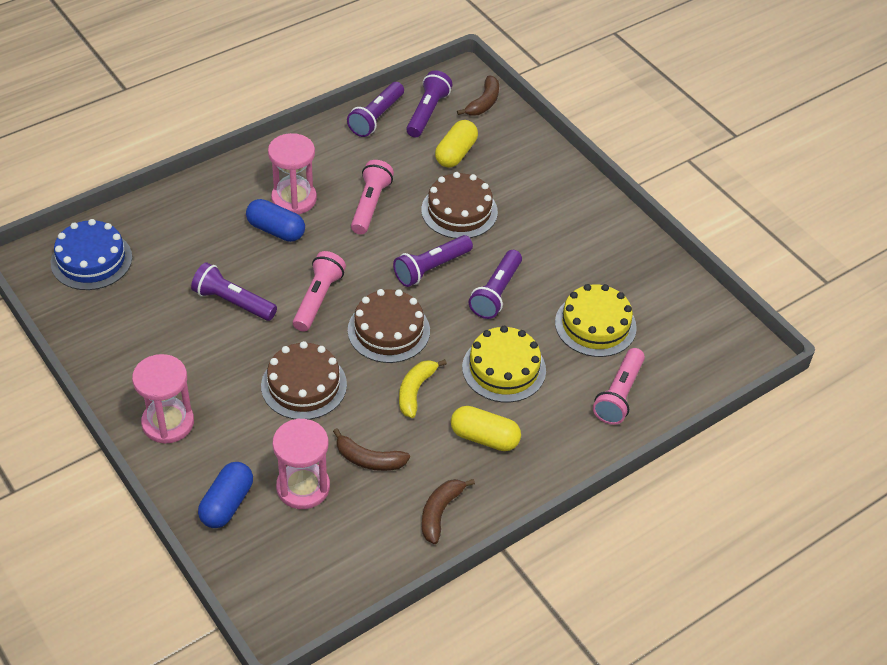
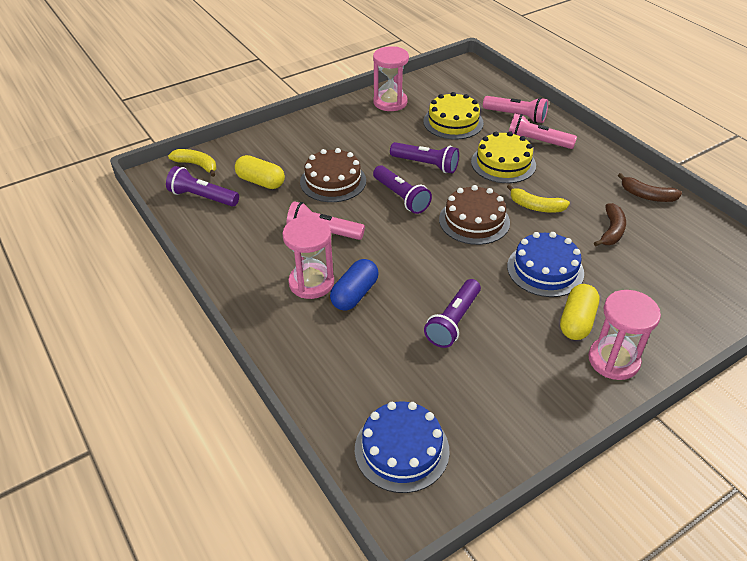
camera: 85 degrees left, 5 degrees down
blue capsule [198,462,253,528] -> none
brown cake [261,341,347,420] -> blue cake [507,232,584,297]
pink hourglass [272,418,330,509] -> pink hourglass moved to [373,46,409,111]
pink flashlight [293,251,346,331] -> pink flashlight moved to [509,114,577,149]
purple flashlight [347,82,404,137] -> none
yellow capsule [451,406,521,451] -> yellow capsule moved to [560,284,600,340]
brown banana [457,76,499,116] -> yellow banana [168,149,216,177]

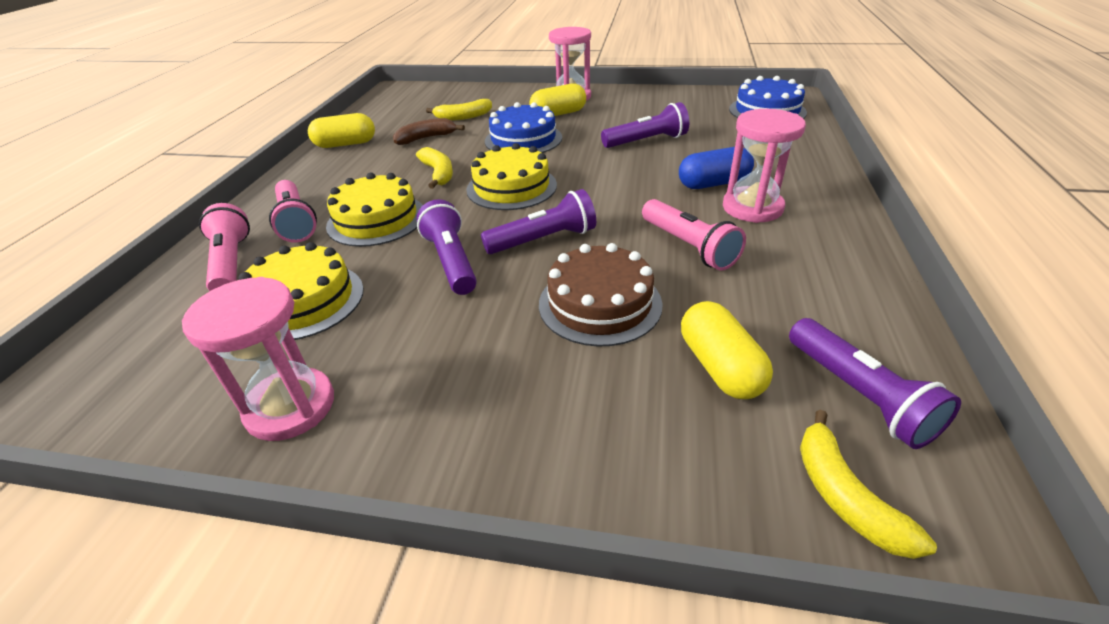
camera: 135 degrees left, 5 degrees down
purple flashlight [373,166,432,214] -> purple flashlight turned 60 degrees clockwise [481,189,596,254]
brown cake [439,185,510,245] -> yellow cake [466,143,557,210]
brown banana [618,173,682,202] -> yellow capsule [308,113,375,148]
none -> yellow banana [426,99,492,121]

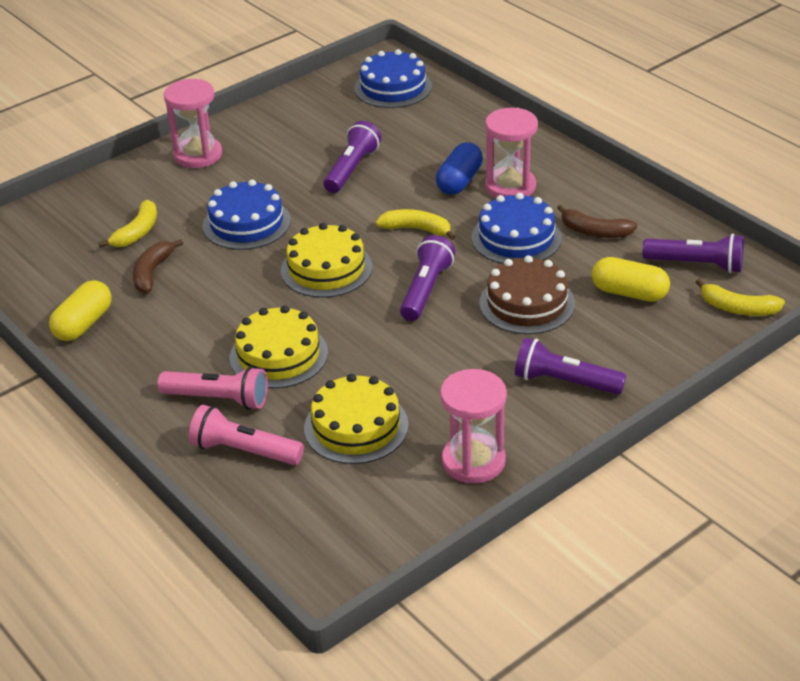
camera: 50 degrees left, 0 degrees up
yellow banana [416,147,453,189] -> yellow banana moved to [376,209,455,240]
purple flashlight [417,199,477,295] -> purple flashlight moved to [515,337,626,395]
yellow capsule [529,84,586,116] -> none
pink flashlight [642,199,746,271] -> blue cake [472,193,562,264]
none -> brown banana [557,205,637,238]

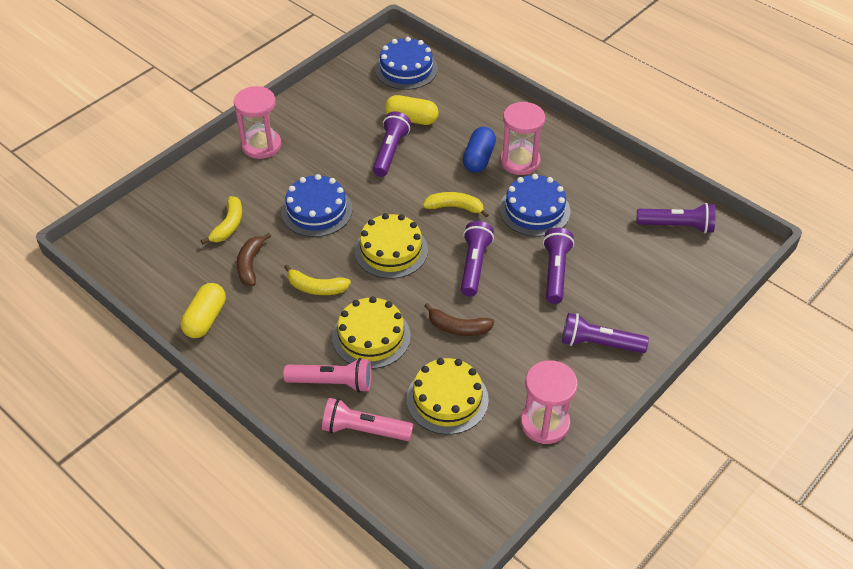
camera: 10 degrees left, 10 degrees up
brown cake [479,255,575,334] -> purple flashlight [543,227,574,304]
brown banana [557,205,637,238] -> brown banana moved to [424,303,495,336]
yellow capsule [592,257,670,302] -> yellow capsule moved to [385,95,439,125]
yellow banana [696,279,785,316] -> yellow banana moved to [284,264,351,295]

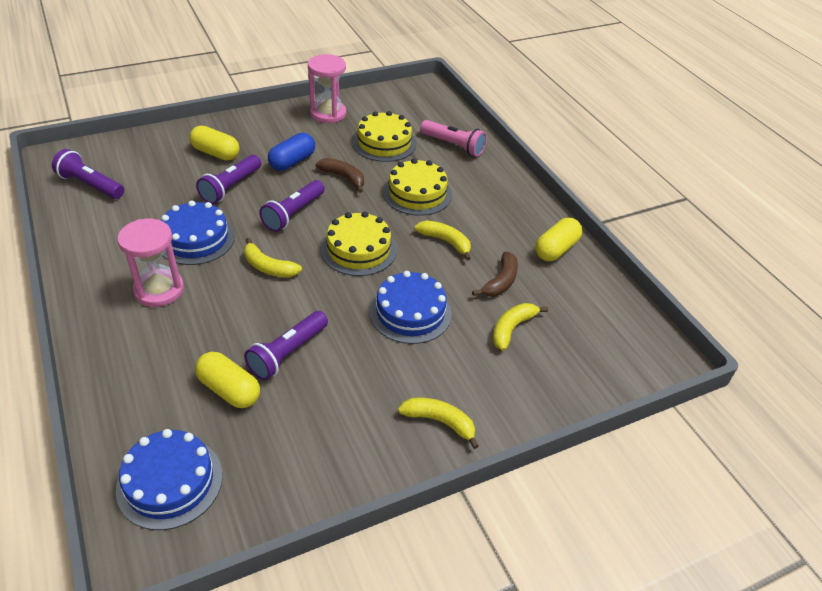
camera: 160 degrees left, 5 degrees down
pink hourglass [234,86,281,159] -> yellow banana [398,397,479,449]
pink flashlight [283,358,372,393] -> none
blue capsule [463,127,496,173] -> blue capsule moved to [268,133,315,171]
purple flashlight [562,313,649,353] -> none
none -> yellow capsule [189,126,240,161]

